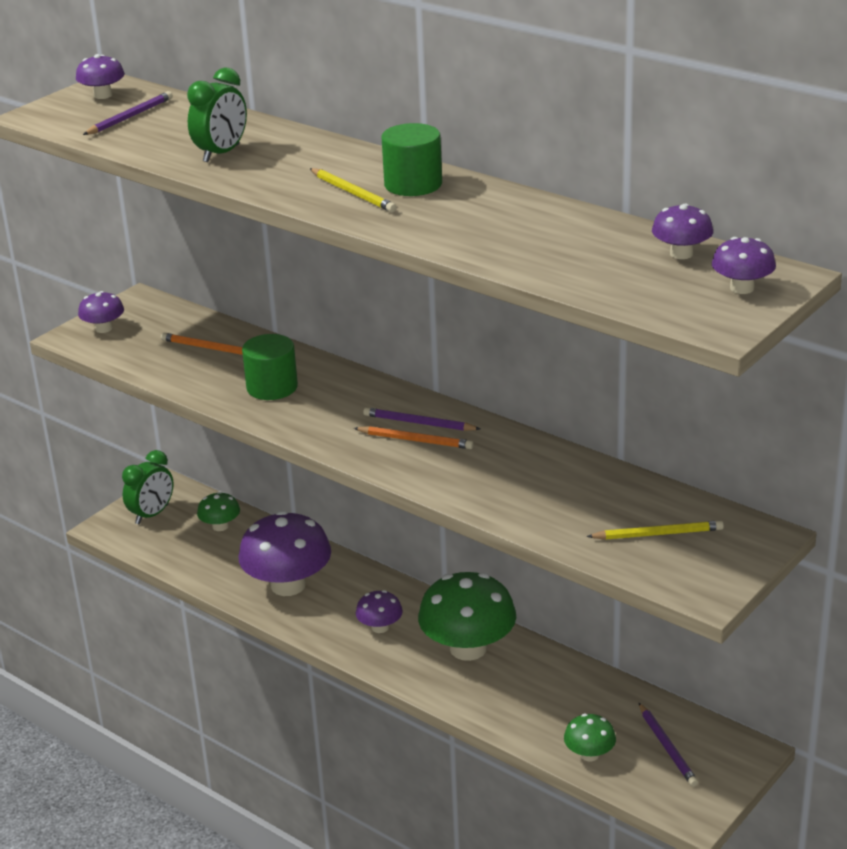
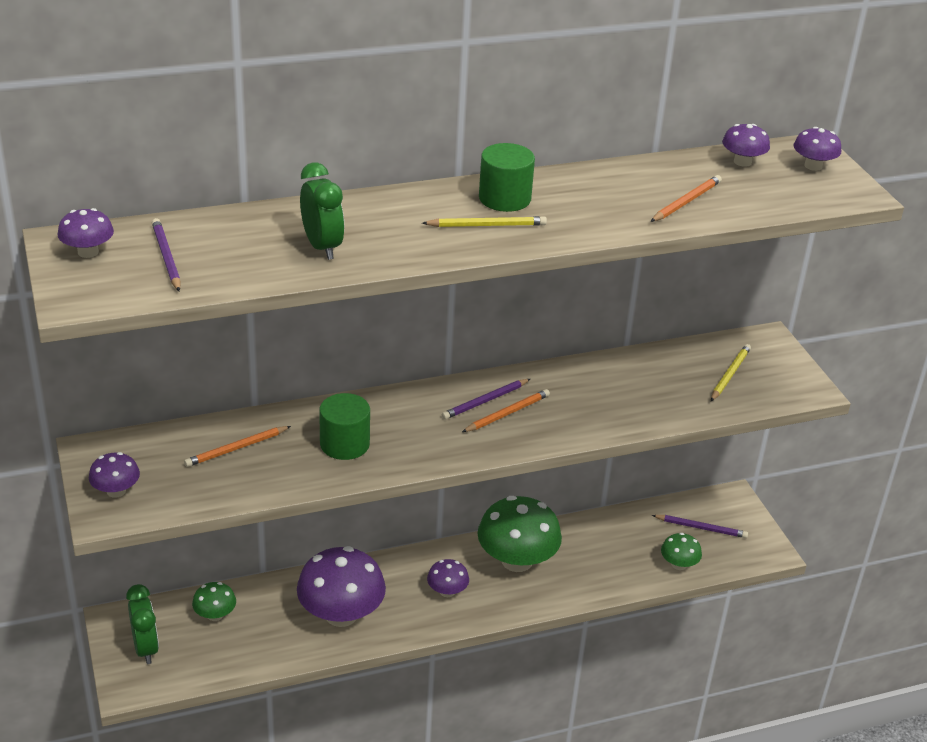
camera: 60 degrees left, 5 degrees up
none -> orange pencil [650,175,722,222]

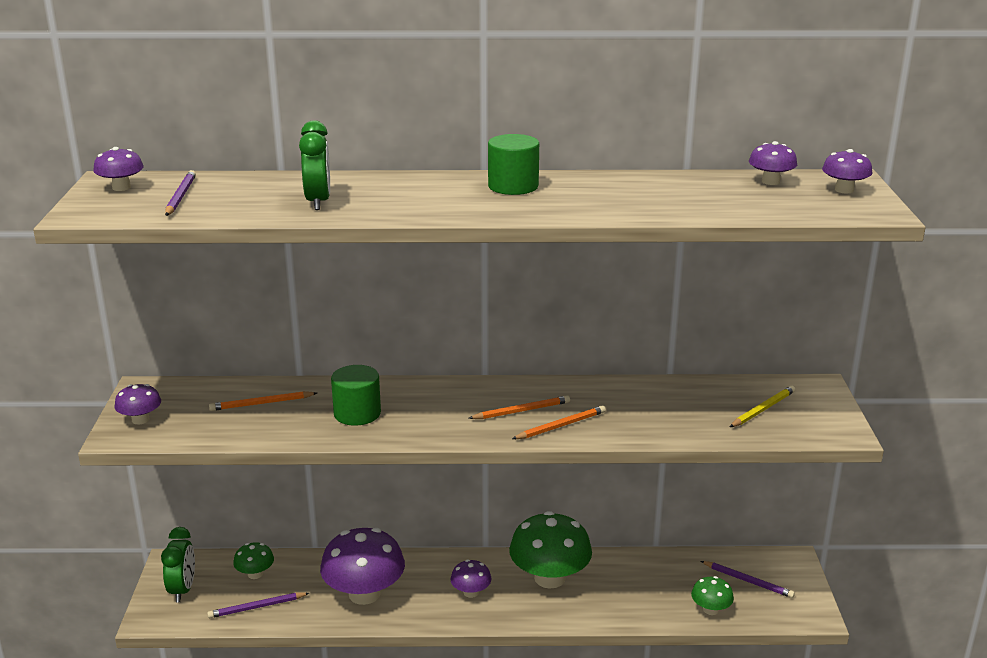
camera: 20 degrees right, 10 degrees down
yellow pencil [422,216,547,227] -> none
purple pencil [442,379,530,420] -> purple pencil moved to [207,592,309,618]
orange pencil [650,175,722,222] -> orange pencil moved to [512,405,606,439]

